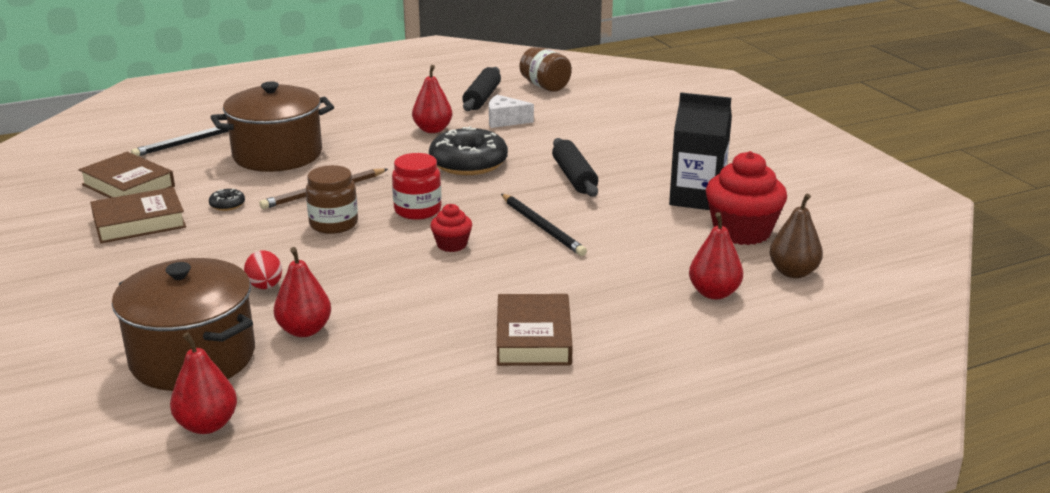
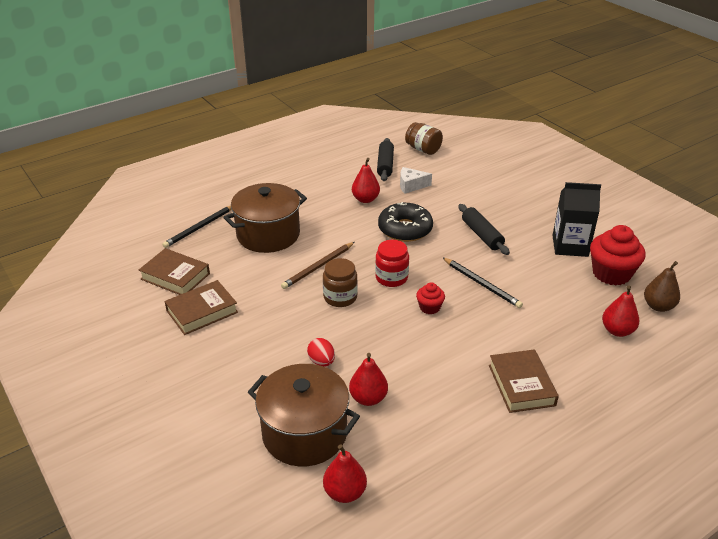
camera: 10 degrees left, 10 degrees up
black donut [209,189,245,211] -> none

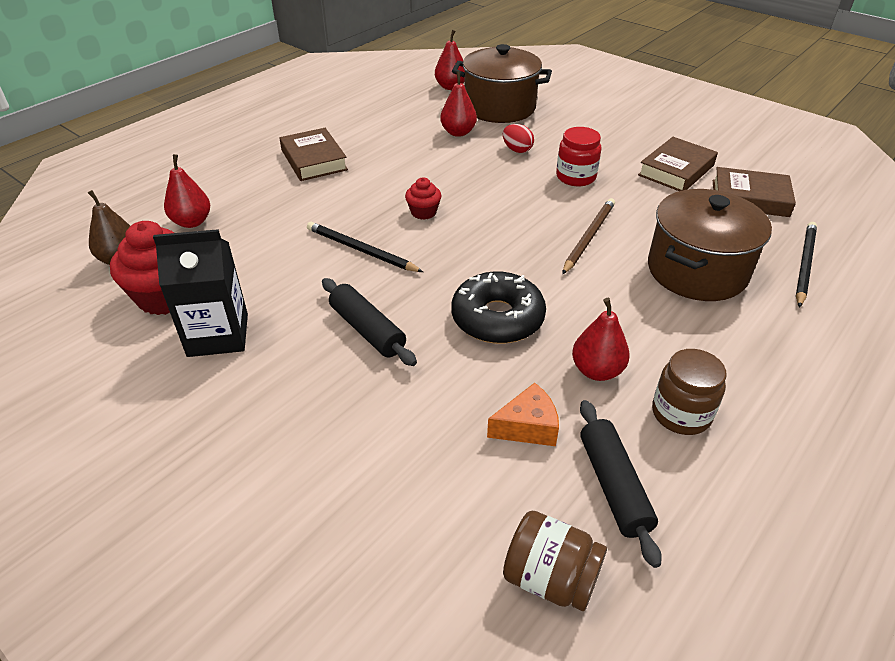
camera: 165 degrees right, 5 degrees up
brown jar [323,258,358,307] -> brown jar moved to [652,349,727,435]
red jar [375,240,409,287] -> red jar moved to [556,127,602,186]
white cheese [400,167,432,194] -> orange cheese [487,383,559,446]

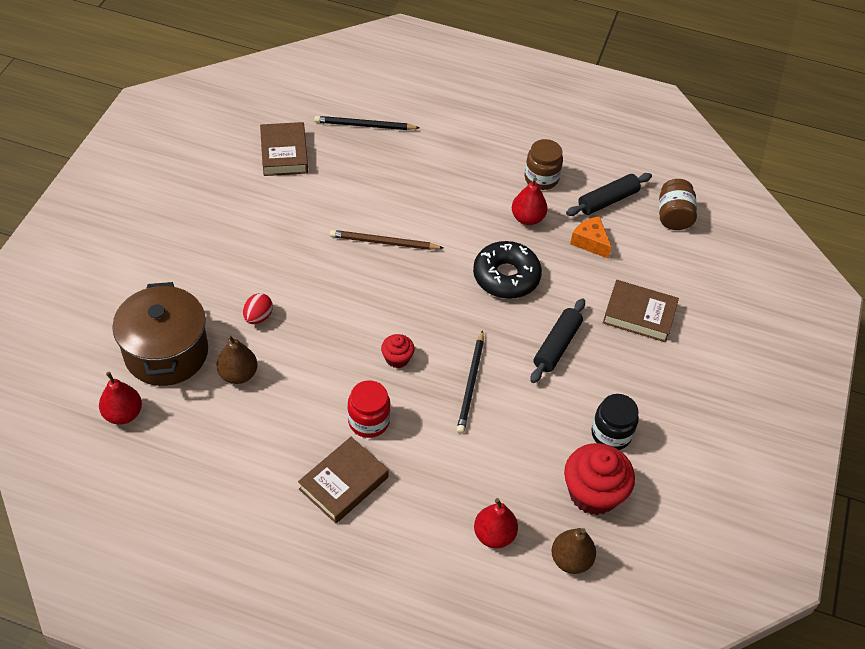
camera: 115 degrees left, 10 degrees up
black carton [153,229,248,357] -> black jar [591,394,639,450]
red pear [440,71,477,137] -> brown pear [216,335,257,384]
red jar [556,127,602,186] -> red jar moved to [347,381,391,438]
brown book [638,137,718,191] -> brown book moved to [603,280,679,342]
brown pot [648,189,772,301] -> none

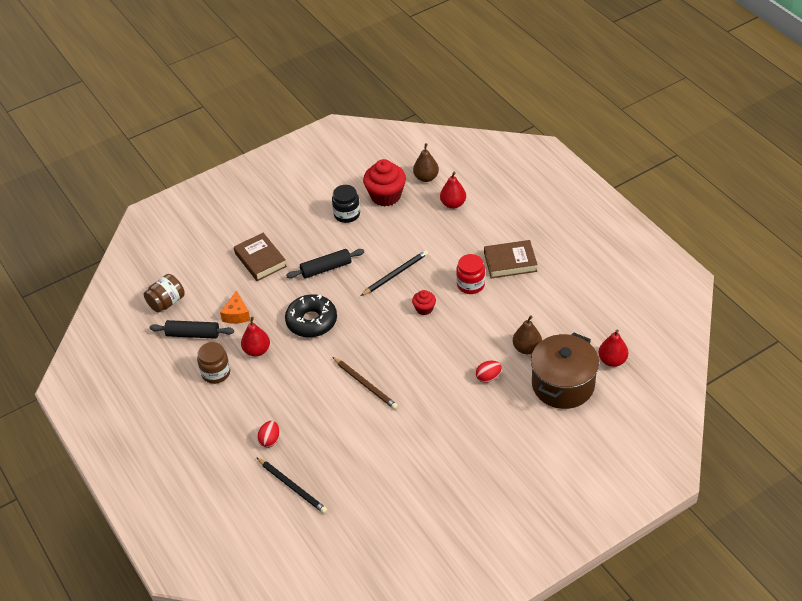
camera: 135 degrees left, 5 degrees down
brown book [260,122,308,176] -> none
none -> red egg [257,421,280,447]

